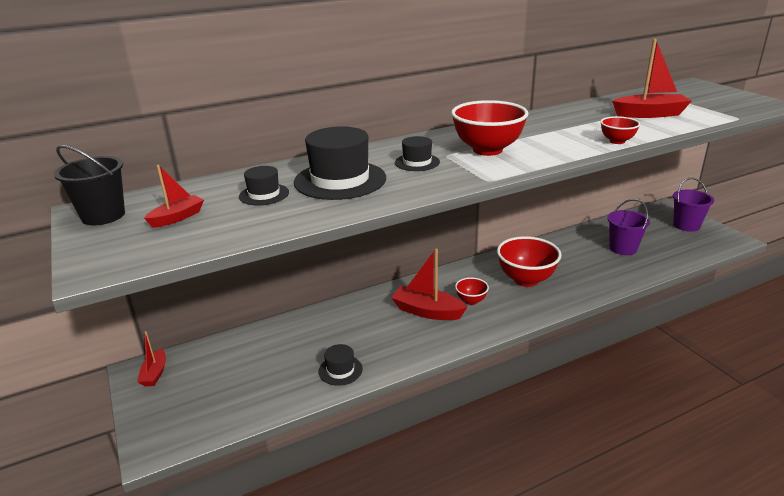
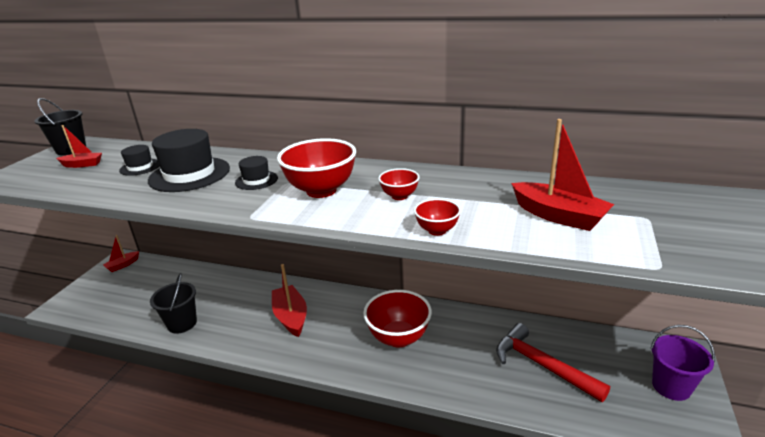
camera: 45 degrees right, 0 degrees up
black hat [319,344,363,386] -> black bucket [150,273,197,334]
red bowl [455,277,489,305] -> red bowl moved to [378,168,420,200]
purple bucket [607,199,650,255] -> red hammer [496,323,610,402]

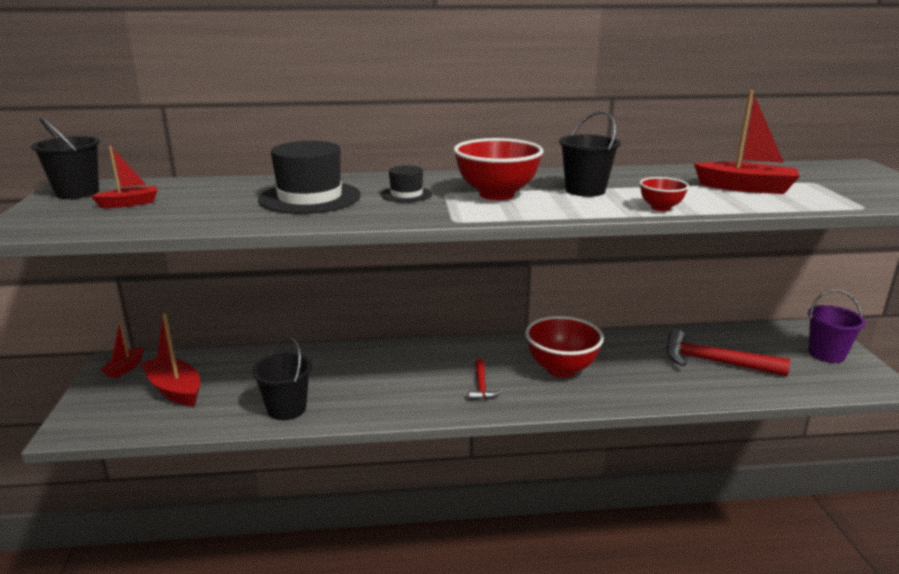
camera: 25 degrees left, 5 degrees down
black hat [119,145,160,176] -> none
red boat [272,264,307,337] -> red boat moved to [140,313,200,407]
red bowl [378,168,420,200] -> black bucket [559,111,621,197]
none -> red hammer [469,359,502,401]

